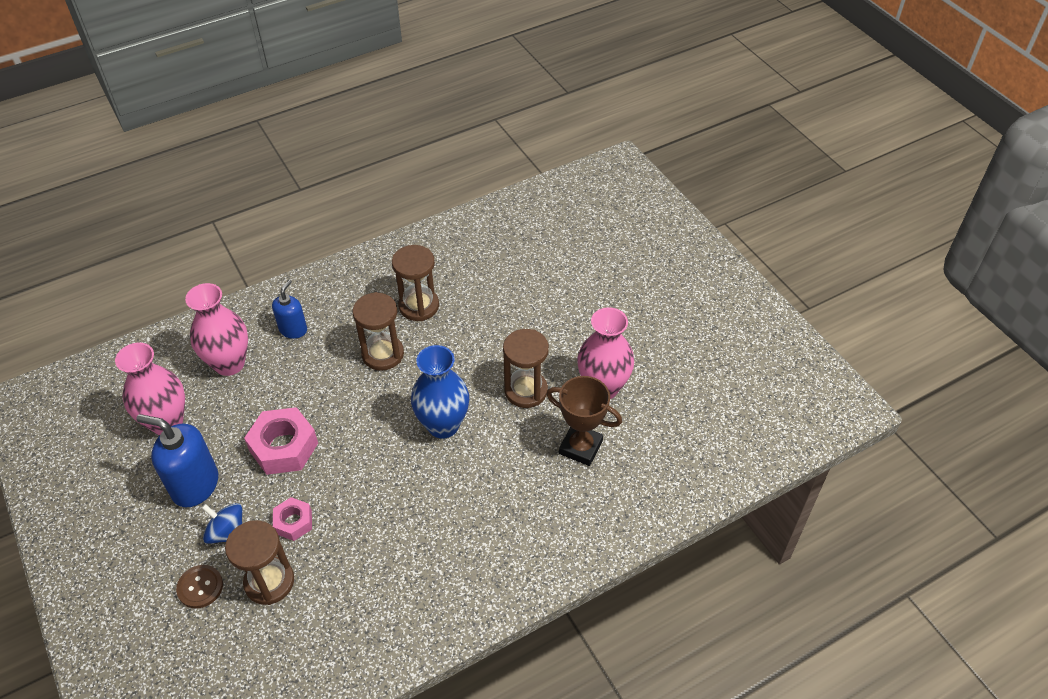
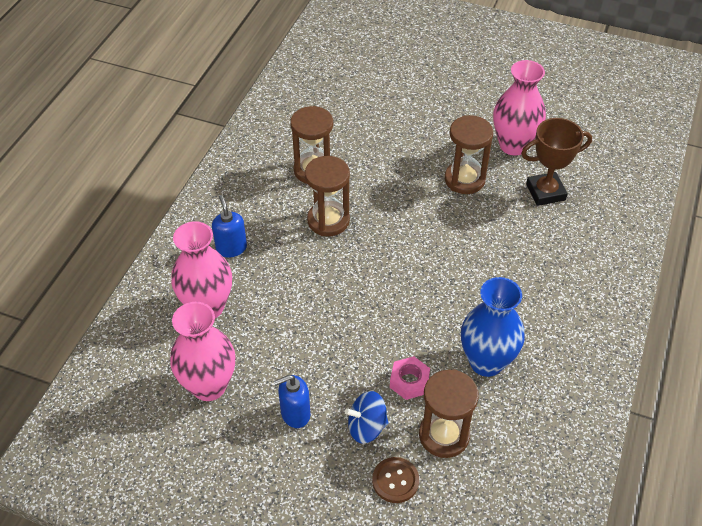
camera: 40 degrees left, 0 degrees up
blue soap dispenser [137,414,218,507] -> blue soap dispenser [273,375,311,428], size x0.60
pink nut [244,407,318,475] -> none
blue vase [411,345,469,439] -> blue vase moved to [461,277,524,377]

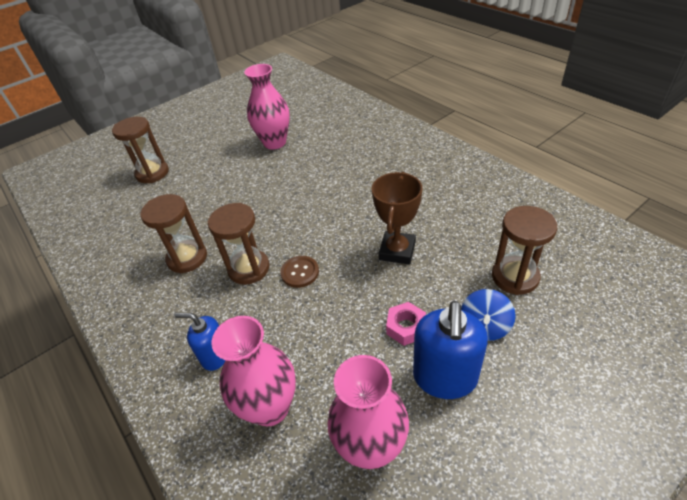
camera: 55 degrees left, 5 degrees down
blue soap dispenser [273,375,311,428] -> blue soap dispenser [413,301,488,399], size x1.65
brown button [372,457,419,503] -> brown button moved to [280,256,319,288]
pink nut [390,356,430,400] -> pink nut moved to [386,302,426,346]
brown hourglass [445,115,493,194] -> brown hourglass moved to [112,117,169,183]
blue vase [461,277,524,377] -> none
brown trophy [521,118,592,206] -> brown trophy moved to [372,172,422,264]

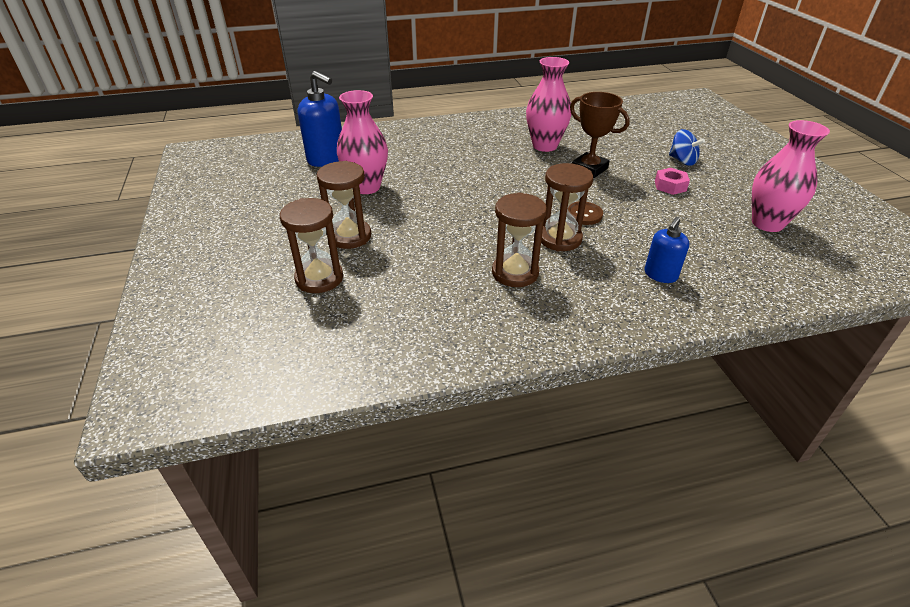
camera: 70 degrees left, 5 degrees down
pink vase [211,316,296,426] -> pink vase moved to [526,57,571,152]
blue soap dispenser [413,301,488,399] -> blue soap dispenser moved to [298,71,342,167]
brown hourglass [492,206,557,295] -> brown hourglass moved to [317,161,371,249]

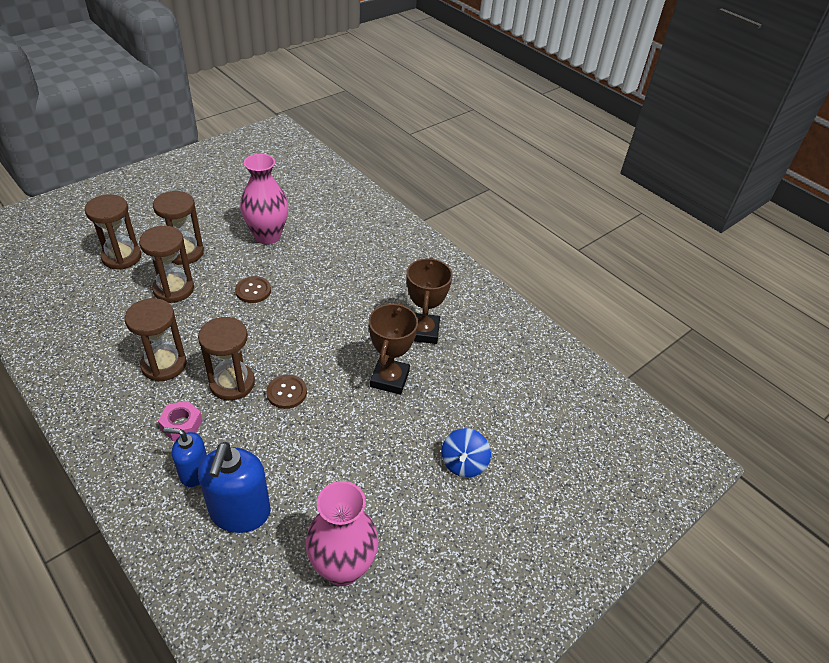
camera: 60 degrees right, 5 degrees up
blue soap dispenser [298,71,342,167] -> blue soap dispenser moved to [198,442,271,533]
pink vase [526,57,571,152] -> brown trophy [407,257,453,344]
pink nut [655,168,690,195] -> pink nut moved to [158,400,203,441]
none -> brown hourglass [139,226,194,303]
none -> brown button [235,276,271,303]

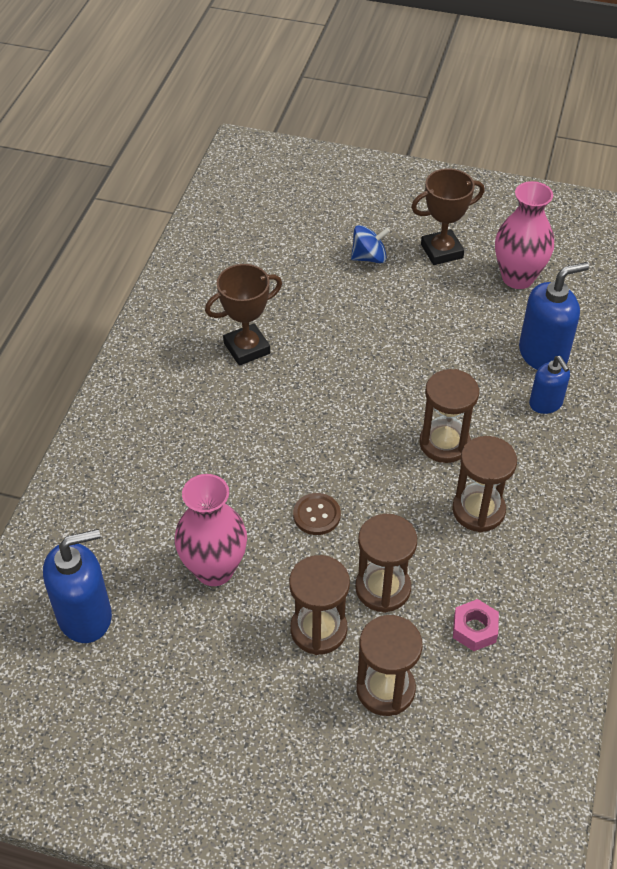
camera: 120 degrees left, 5 degrees up
pink nut [158,400,203,441] -> pink nut moved to [453,599,499,651]
brown button [266,375,307,409] -> none
brown trophy [369,303,418,395] -> brown trophy moved to [411,169,485,265]
none -> blue soap dispenser [43,529,112,643]

